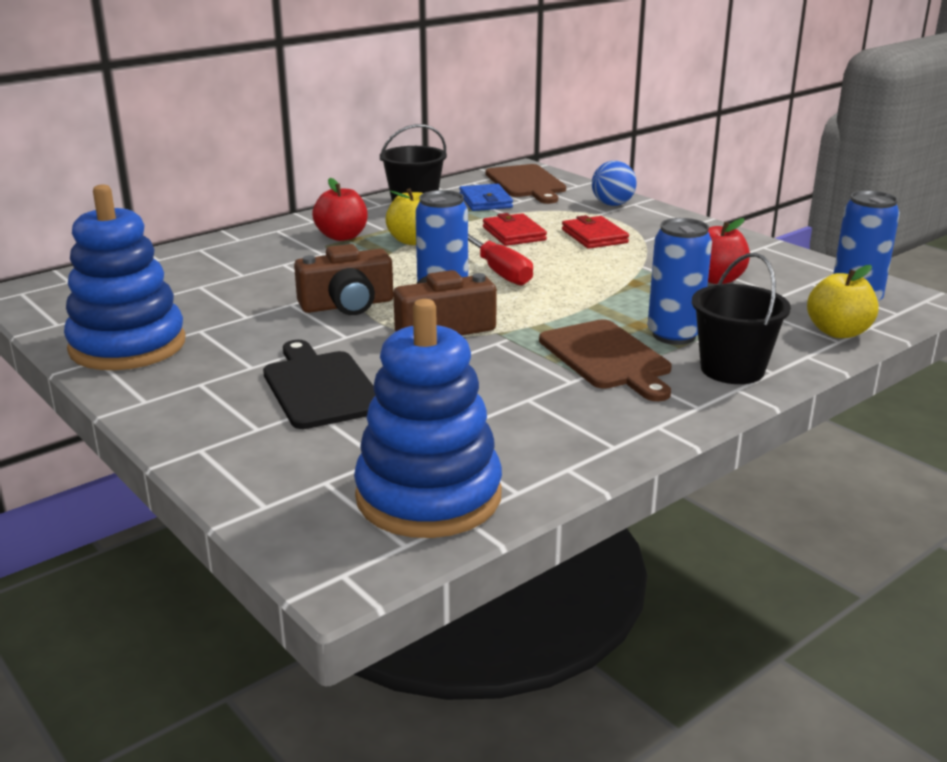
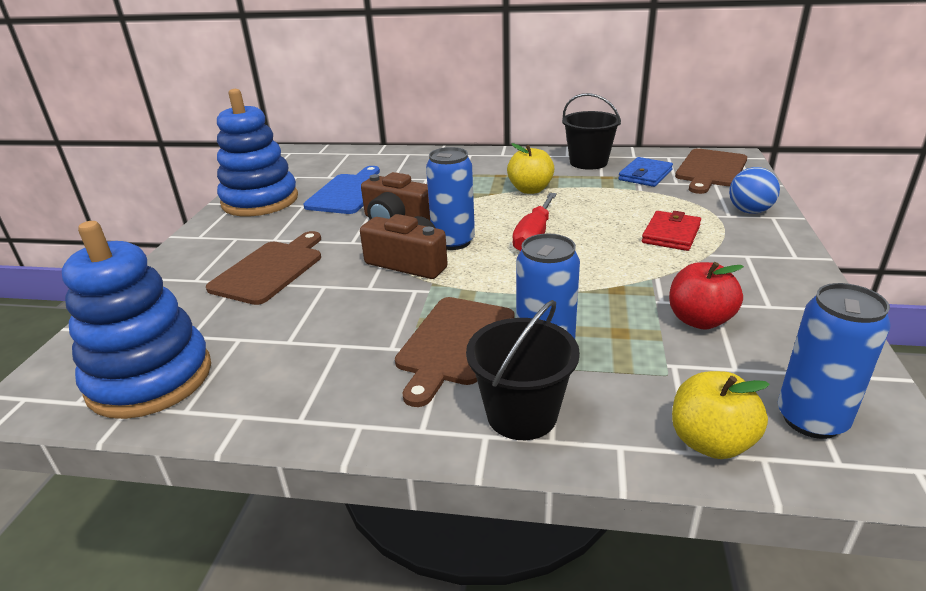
camera: 50 degrees right, 5 degrees up
black cutting board [263,340,376,429] -> brown cutting board [206,231,321,305]
red apple [312,178,368,241] -> none
red wallet [483,213,547,246] -> none
none -> blue cutting board [303,166,380,214]

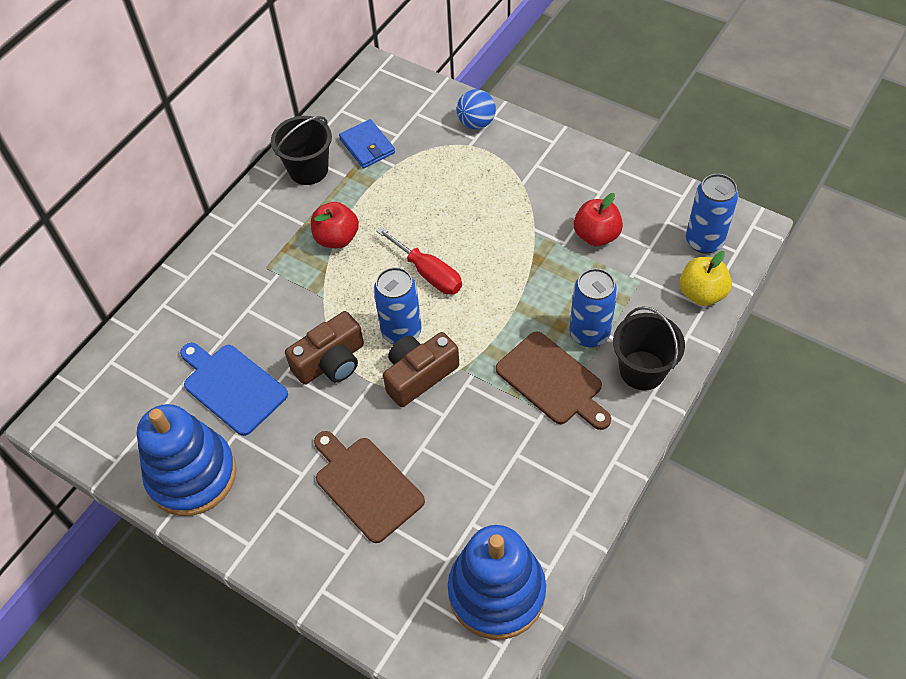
camera: 65 degrees left, 25 degrees up
yellow apple [507,143,554,194] -> red apple [311,202,359,248]
red wallet [642,211,701,251] -> none
brown cutting board [675,148,747,194] -> none

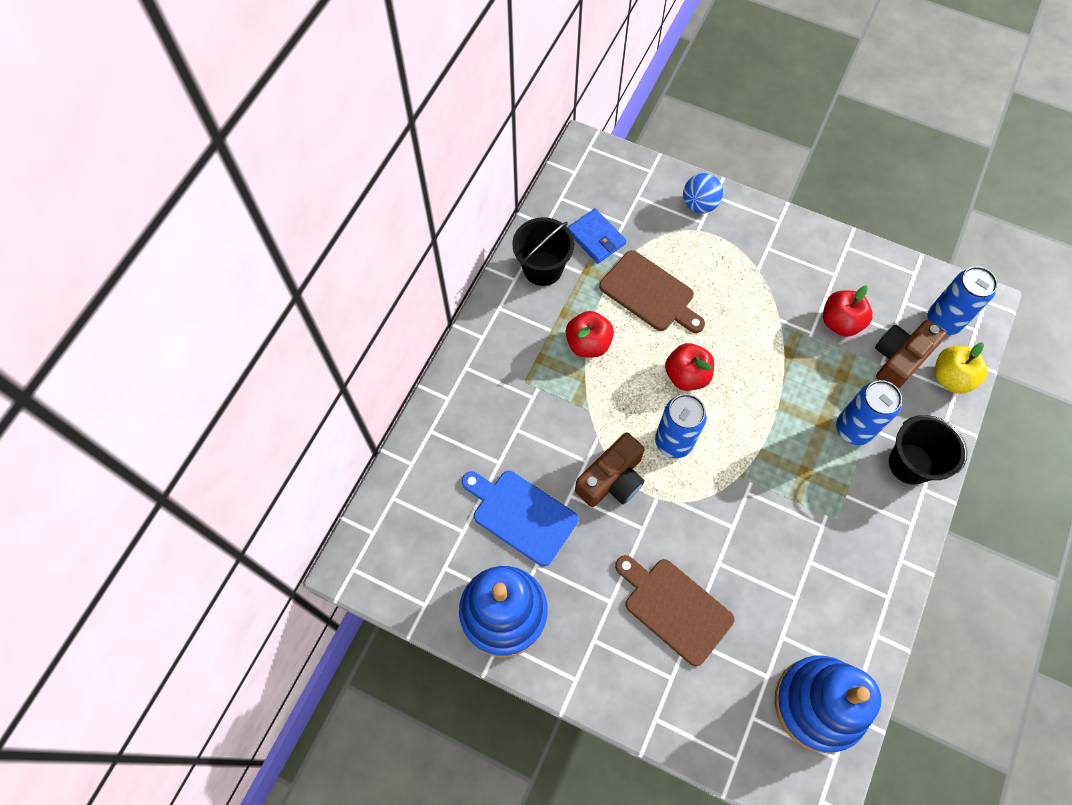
camera: 10 degrees left, 10 degrees up
red screwdriver [376,227,462,295] -> red apple [665,343,714,391]
brown camera [383,332,459,407] -> brown camera moved to [875,319,947,389]
brown cutting board [496,331,611,430] -> brown cutting board moved to [599,250,705,333]

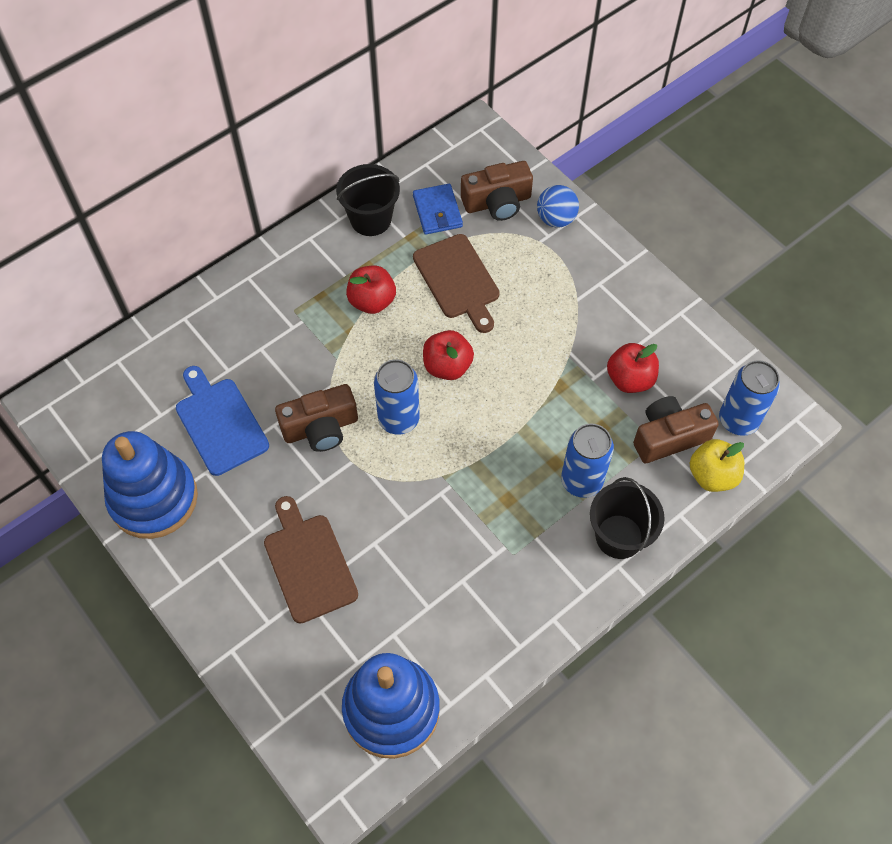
camera: 25 degrees right, 5 degrees down
none -> brown camera [461,161,533,221]

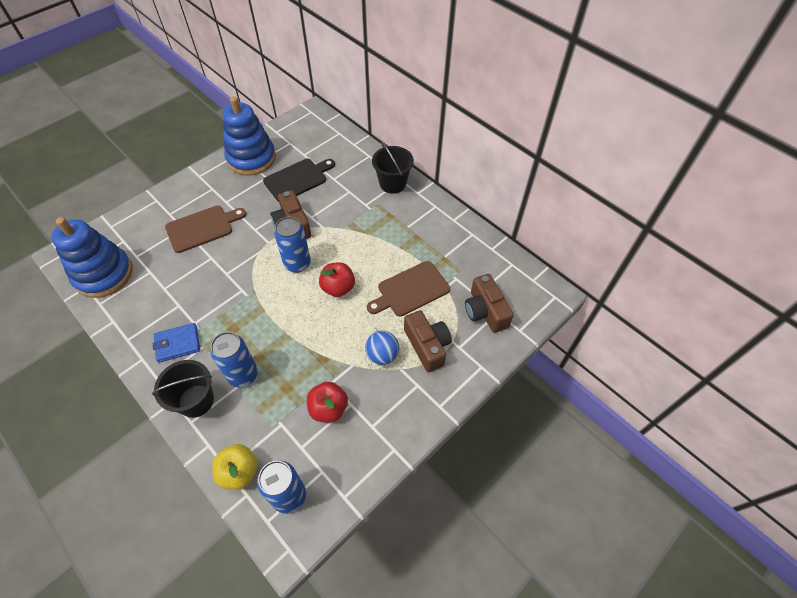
camera: 85 degrees right, 5 degrees down
blue cutting board [176,366,269,476] -> black cutting board [263,159,335,202]
black bucket [336,164,400,236] -> black bucket moved to [372,141,414,194]
red apple [346,266,396,314] -> none
blue wallet [413,184,463,235] -> blue wallet moved to [153,323,200,363]
blue ball [537,185,579,228] -> blue ball moved to [365,331,399,365]
brown camera [633,396,719,463] -> brown camera moved to [404,310,452,372]

